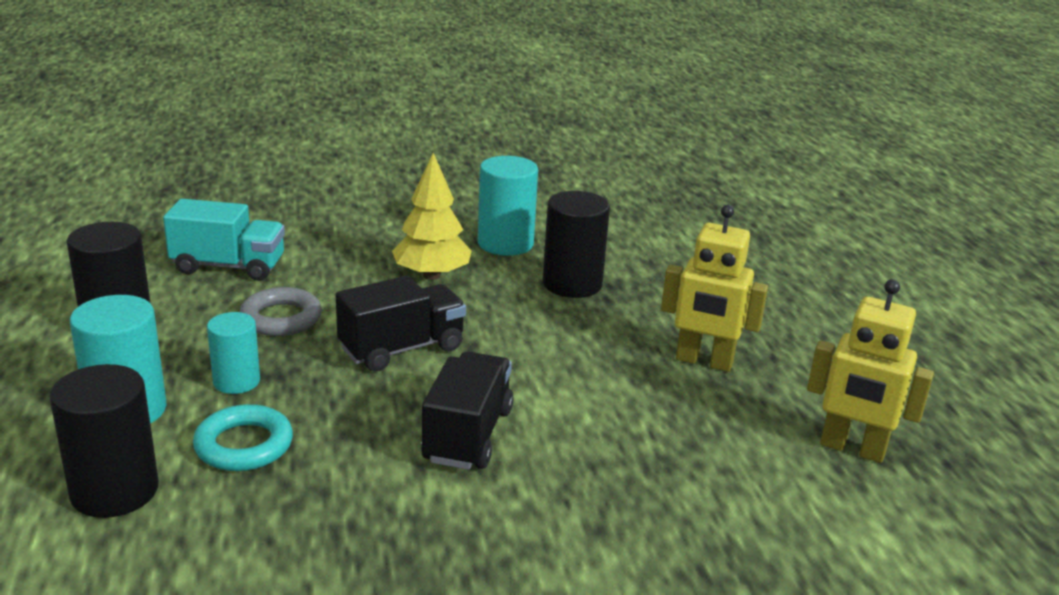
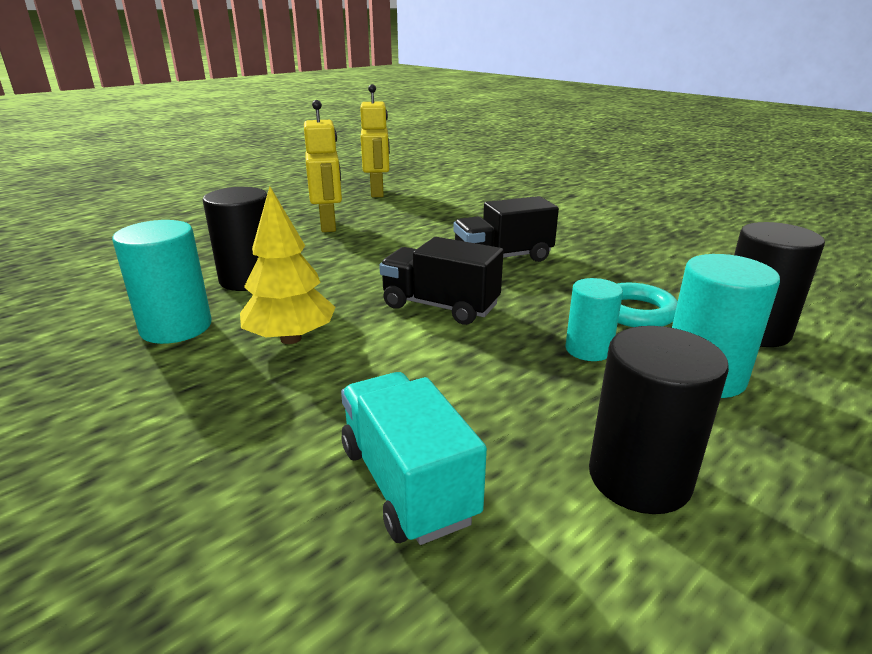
camera: 120 degrees left, 0 degrees up
grey ring [240,287,322,336] -> none

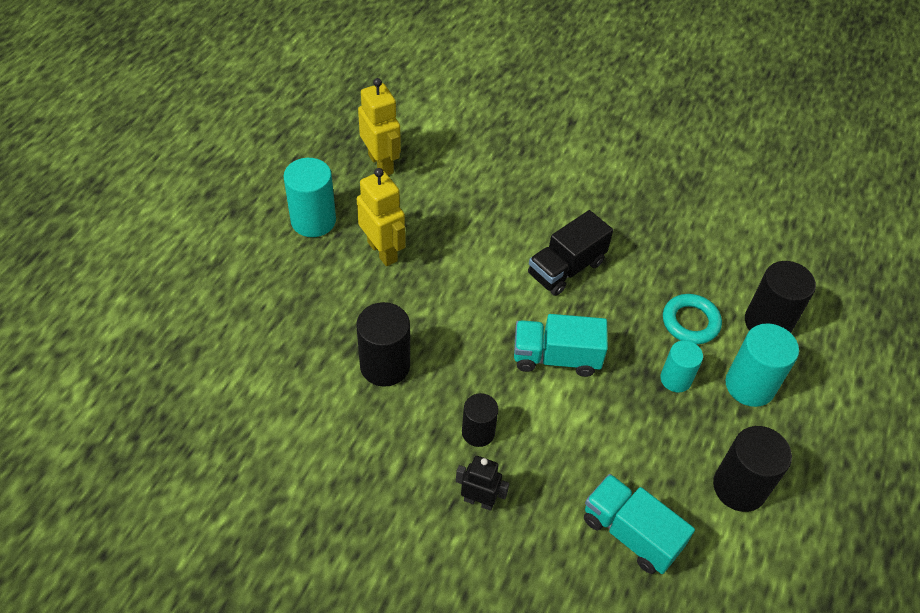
camera: 25 degrees left, 25 degrees up
turquoise cylinder [112,220,212,344] -> turquoise cylinder moved to [283,158,336,237]
yellow tree [240,186,335,344] -> black cylinder [462,393,498,447]
black truck [379,237,503,325] -> turquoise truck [514,314,608,377]
none -> black robot [456,456,509,511]

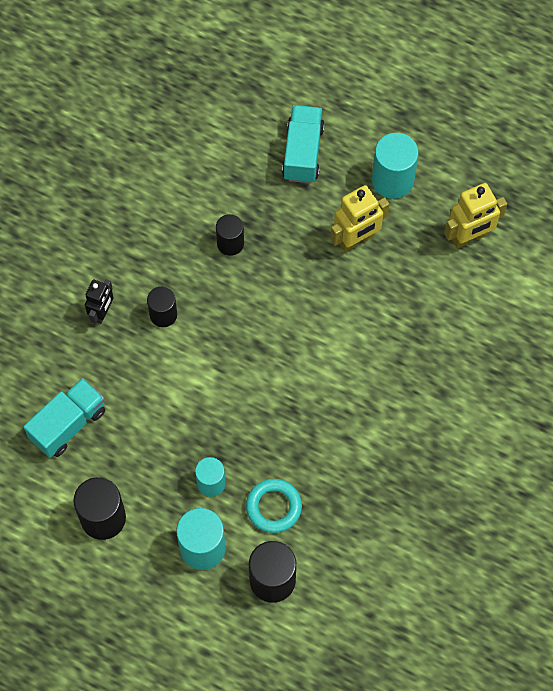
camera: 95 degrees right, 15 degrees up
black cylinder [356,302,410,387] -> black cylinder [216,214,244,256], size x0.64
turquoise truck [514,314,608,377] -> turquoise truck moved to [282,105,325,183]
black truck [528,210,613,296] -> none

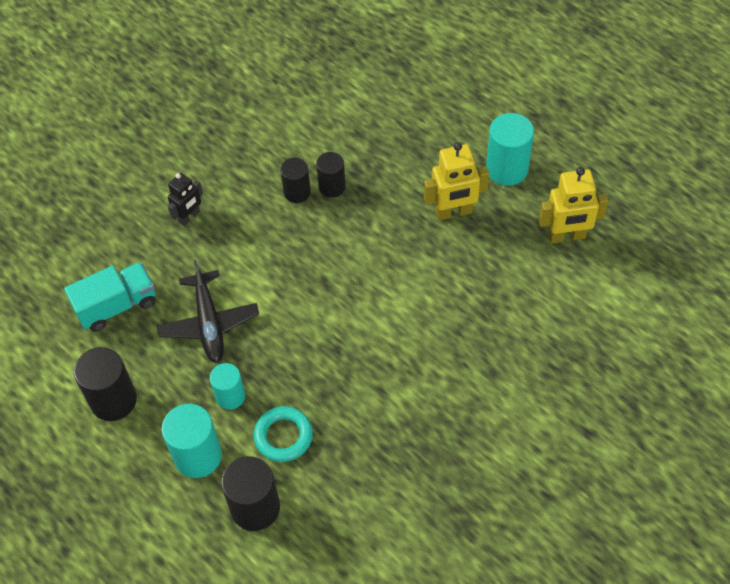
camera: 20 degrees right, 10 degrees down
black cylinder [147,287,177,327] -> black cylinder moved to [280,158,311,203]
turquoise truck [282,105,325,183] -> none
none -> black plane [157,260,259,363]

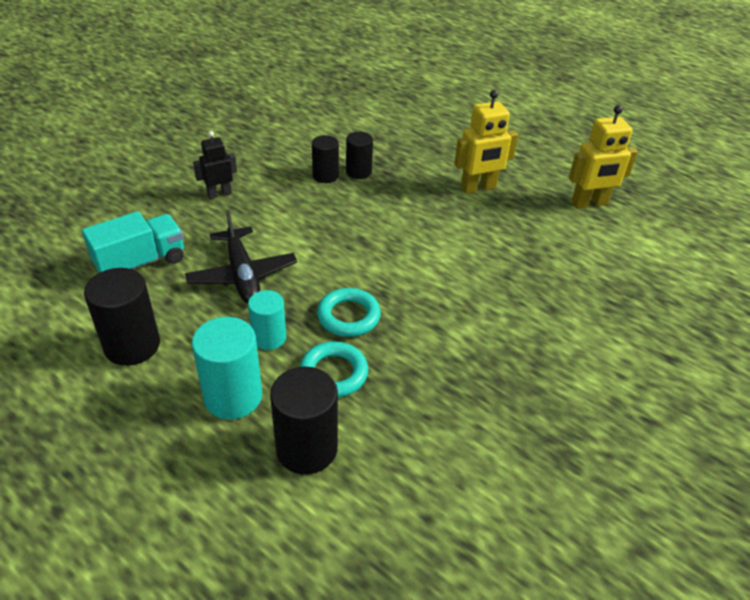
camera: 10 degrees left, 15 degrees down
black robot [168,173,203,226] -> black robot turned 150 degrees counterclockwise [193,131,237,199]
turquoise cylinder [486,113,534,186] -> none
none -> turquoise ring [317,288,381,337]

